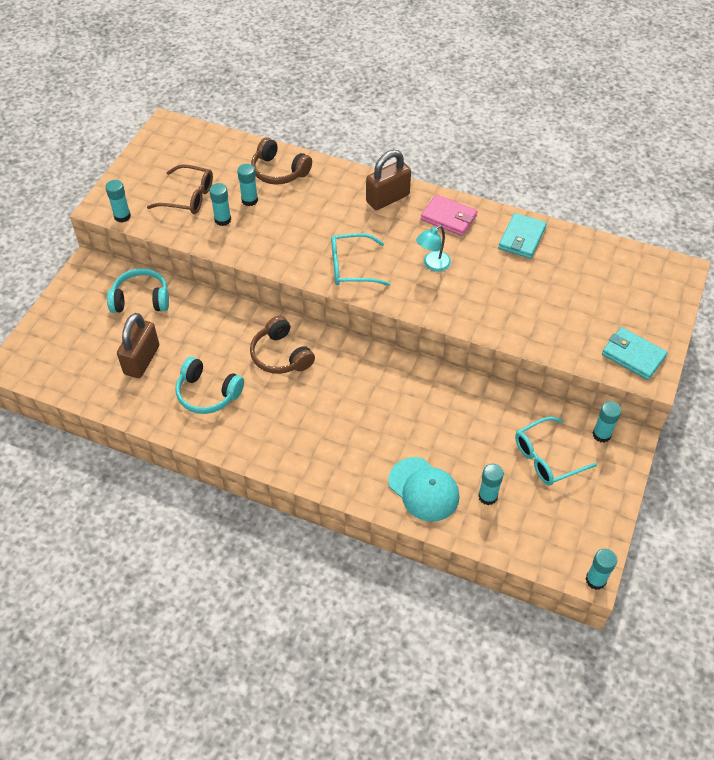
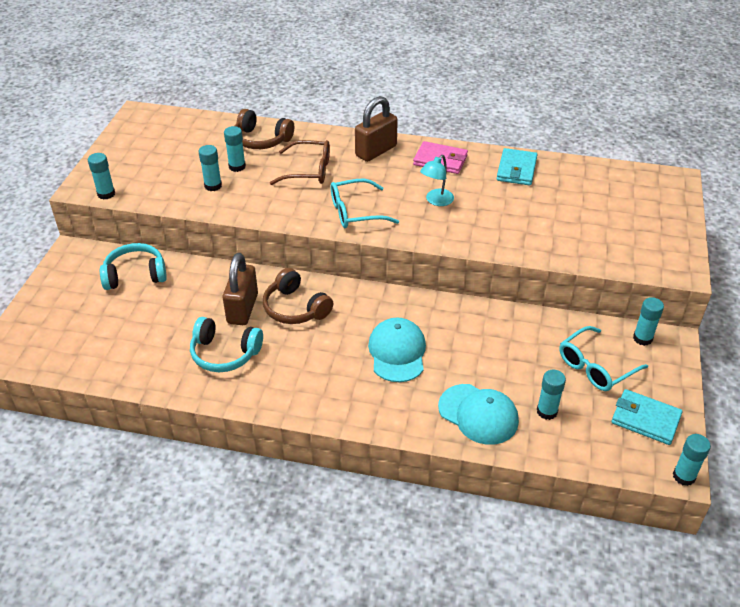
camera: 10 degrees left, 10 degrees down
brown padlock [117,313,159,378] -> brown padlock moved to [223,253,258,325]
brown glasses [147,164,213,214] -> brown glasses moved to [270,140,330,185]
turquoise wallet [602,327,668,380] -> turquoise wallet moved to [611,389,683,445]
none -> turquoise cap [368,317,426,382]

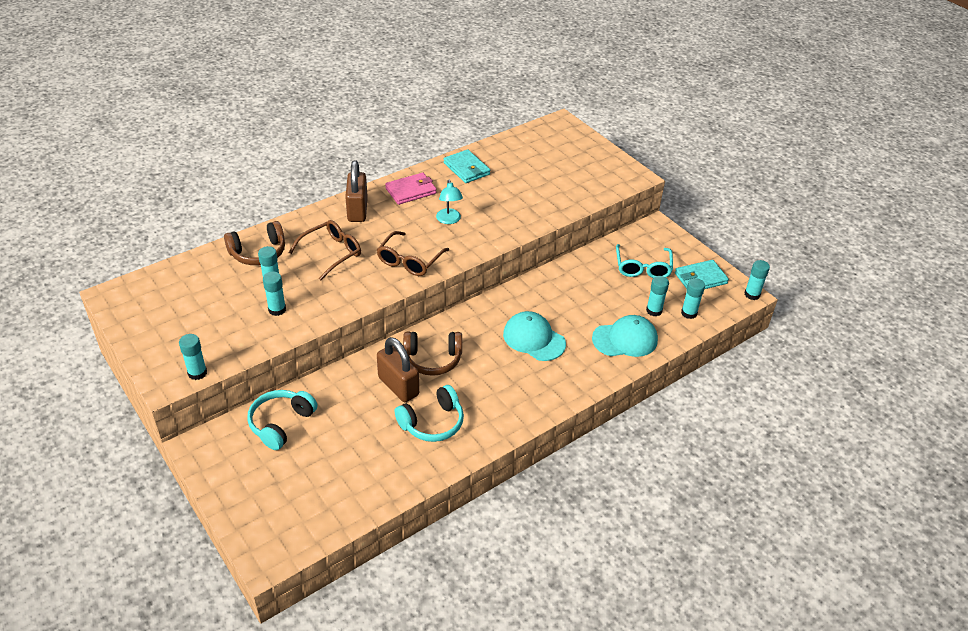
camera: 50 degrees left, 0 degrees up
turquoise glasses [331,179,399,228] -> brown glasses [377,231,449,276]
turquoise glue stick [633,297,664,346] -> turquoise glue stick moved to [681,278,705,319]

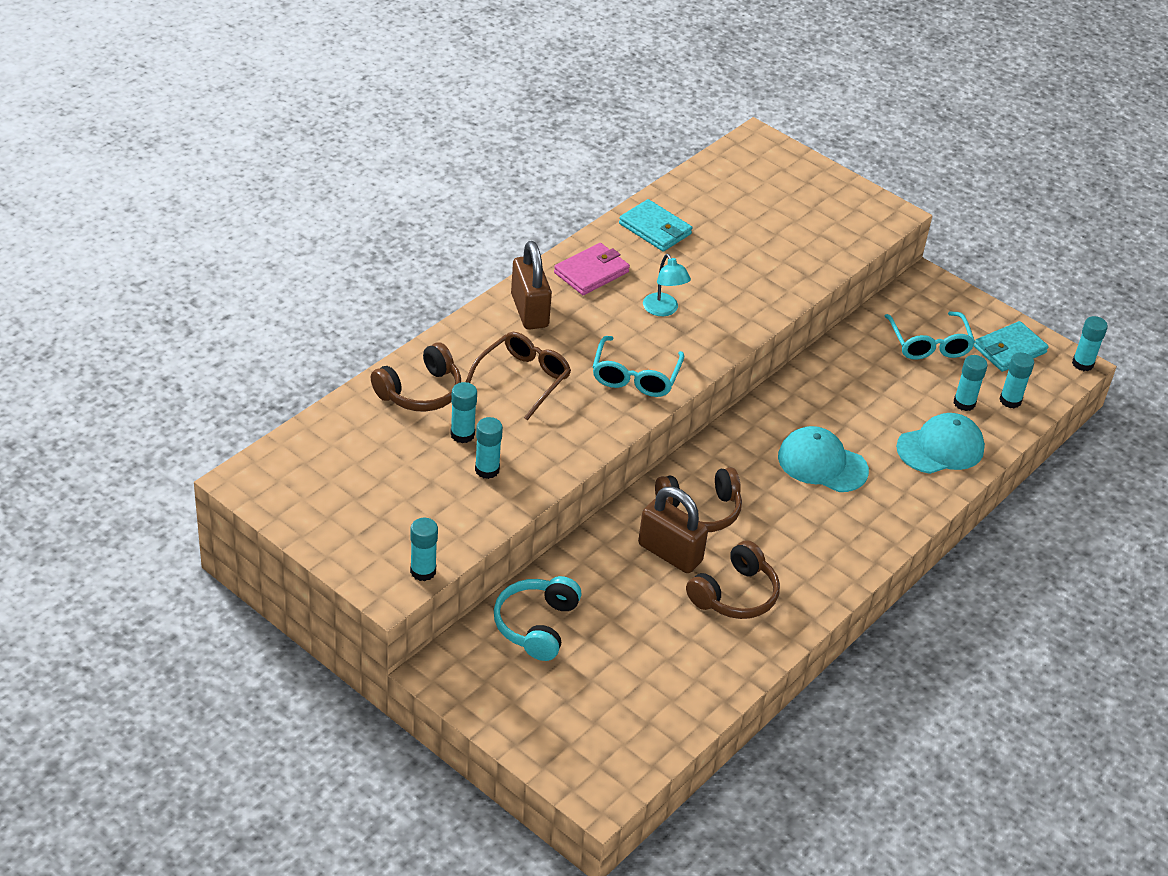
camera: 15 degrees left, 0 degrees up
brown glasses [377,231,449,276] -> turquoise glasses [593,336,684,397]
turquoise headphones [395,385,464,442] -> brown headphones [686,540,780,619]

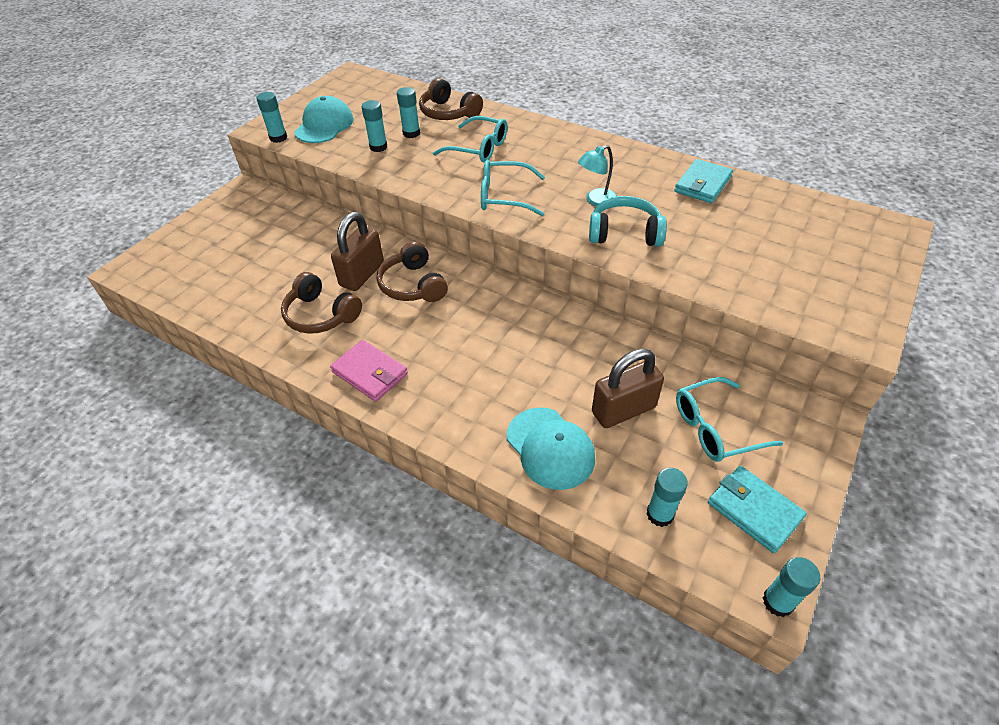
camera: 85 degrees right, 5 degrees up
brown glasses [466,332,571,421] -> turquoise glasses [433,116,508,163]
turquoise headphones [494,576,581,661] -> turquoise headphones moved to [589,196,667,247]
brown padlock [511,241,552,330] -> brown padlock moved to [592,348,664,428]
pink wallet [554,243,630,295] -> pink wallet moved to [330,340,408,402]
turquoise cap [778,426,869,492] -> turquoise cap moved to [294,96,354,143]
turquoise glue stick [953,355,988,411] -> none

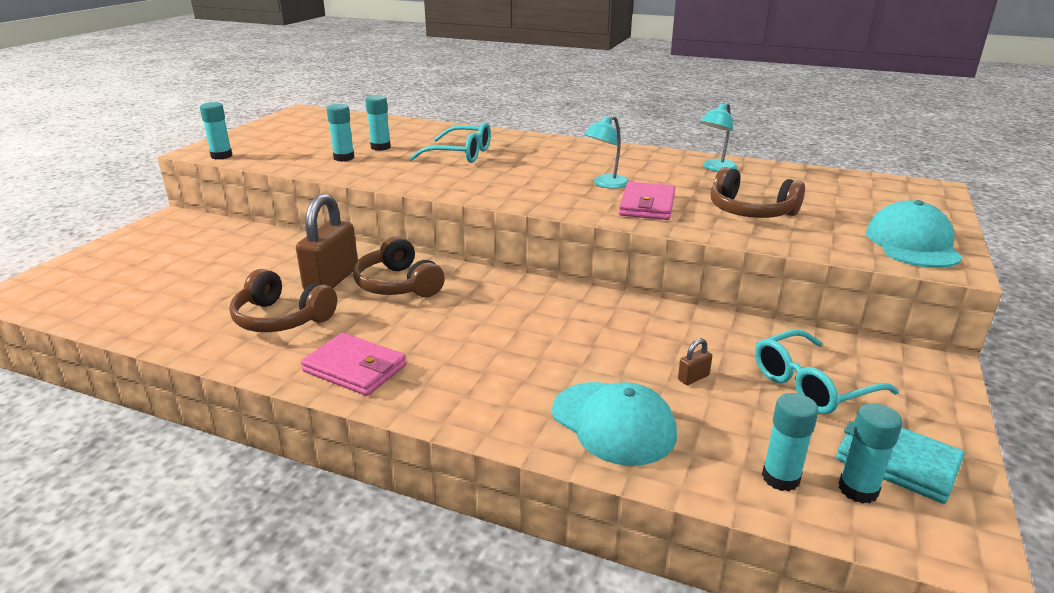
camera: 10 degrees left, 20 degrees down
turquoise cap [294,96,354,143] -> turquoise cap moved to [866,200,963,268]
brown headphones [419,78,483,120] -> brown headphones moved to [711,167,805,218]
turquoise glasses [481,159,545,216] -> none
turquoise headphones [589,196,667,247] -> pink wallet [618,182,675,220]
brown padlock [592,348,664,428] -> brown padlock [678,338,712,385], size x0.41
turquoise wallet [674,159,733,203] -> turquoise lamp [700,103,737,172]
turquoise glue stick [763,557,820,617] -> turquoise glue stick moved to [839,403,902,503]

